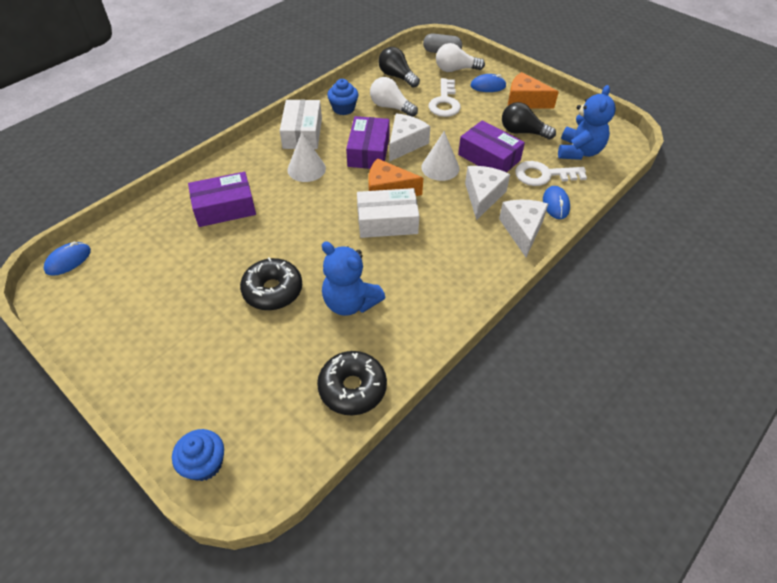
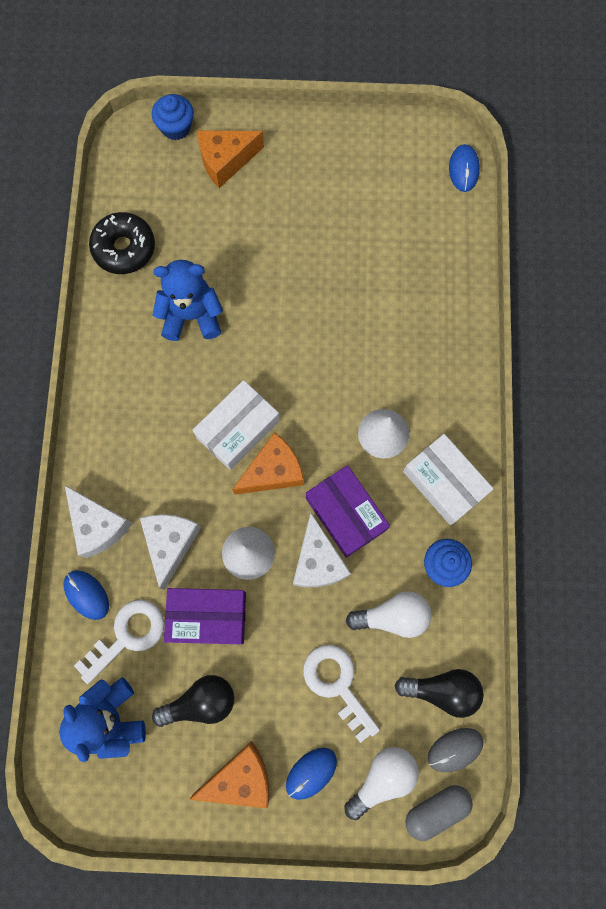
camera: 140 degrees right, 25 degrees up
purple box [188,172,256,227] -> none
black donut [240,257,302,310] -> none
white cheese [465,166,510,220] -> white cheese turned 150 degrees counterclockwise [140,514,201,590]
none -> orange cheese [198,130,264,188]
none -> grey mouse [428,728,483,772]

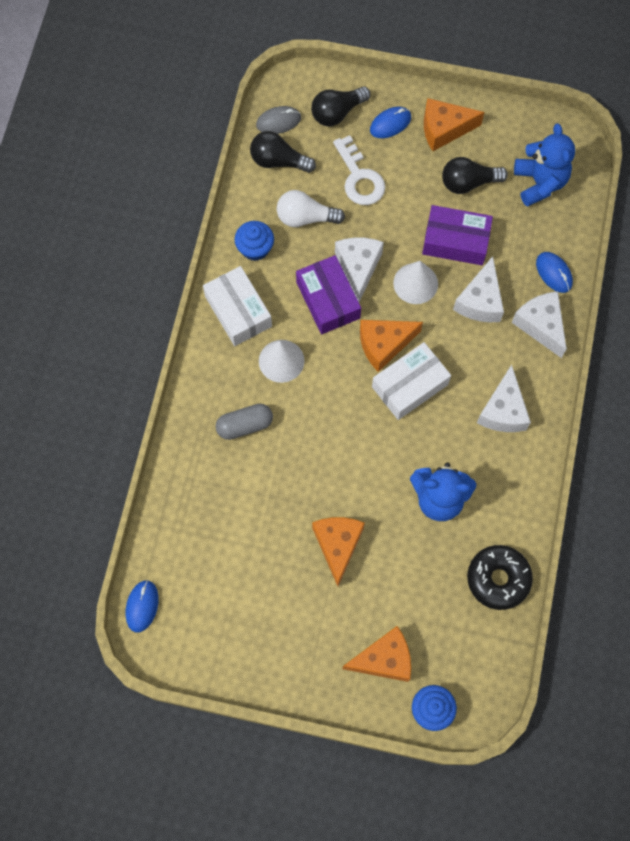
camera: 170 degrees left, 5 degrees down
white key [74,600,164,684] -> none
white light bulb [344,747,419,820] -> black light bulb [311,86,371,126]
grey capsule [406,785,473,841] -> grey capsule moved to [215,404,273,440]
none -> orange cheese [312,517,365,586]
none -> white cheese [477,365,531,432]

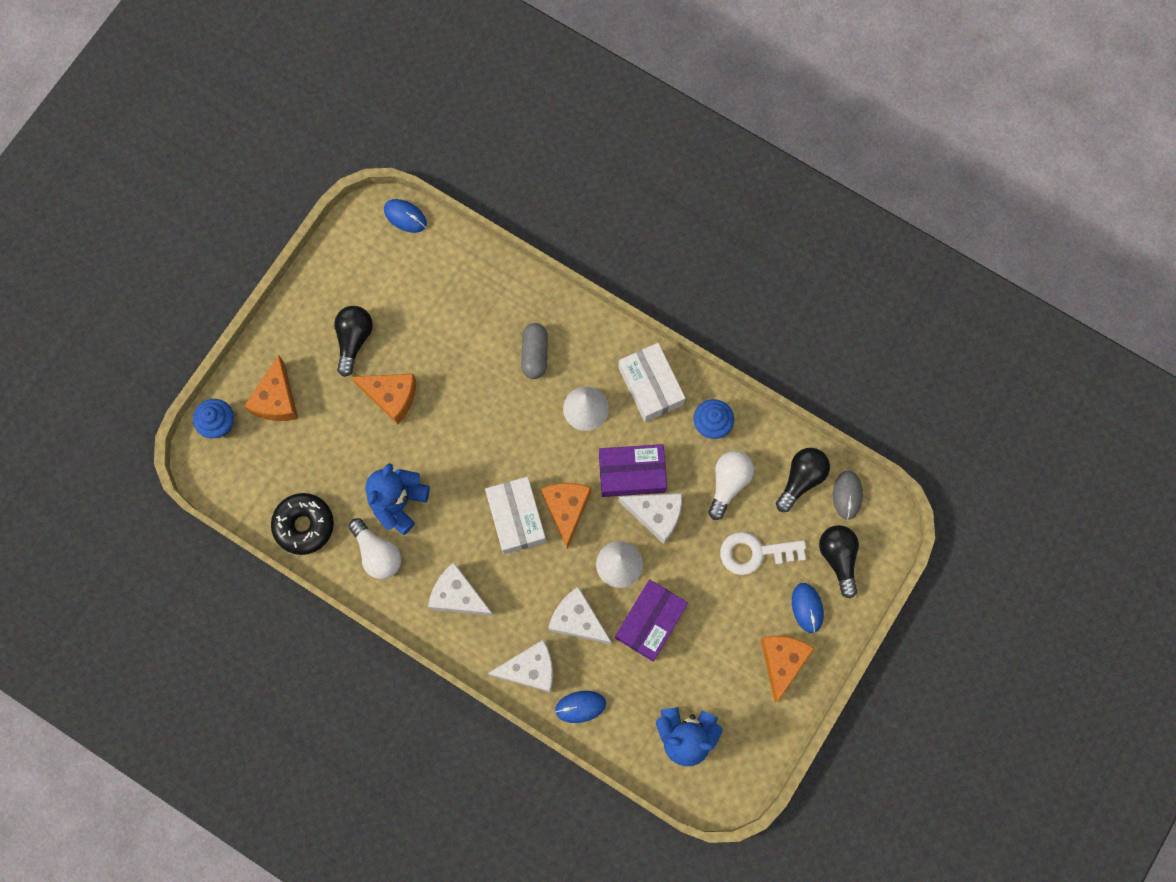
camera: 110 degrees right, 5 degrees up
white box [203,266,272,346] -> white box turned 75 degrees clockwise [618,343,685,422]
black light bulb [442,157,508,194] -> black light bulb moved to [334,306,373,377]
none -> white light bulb [348,518,401,579]

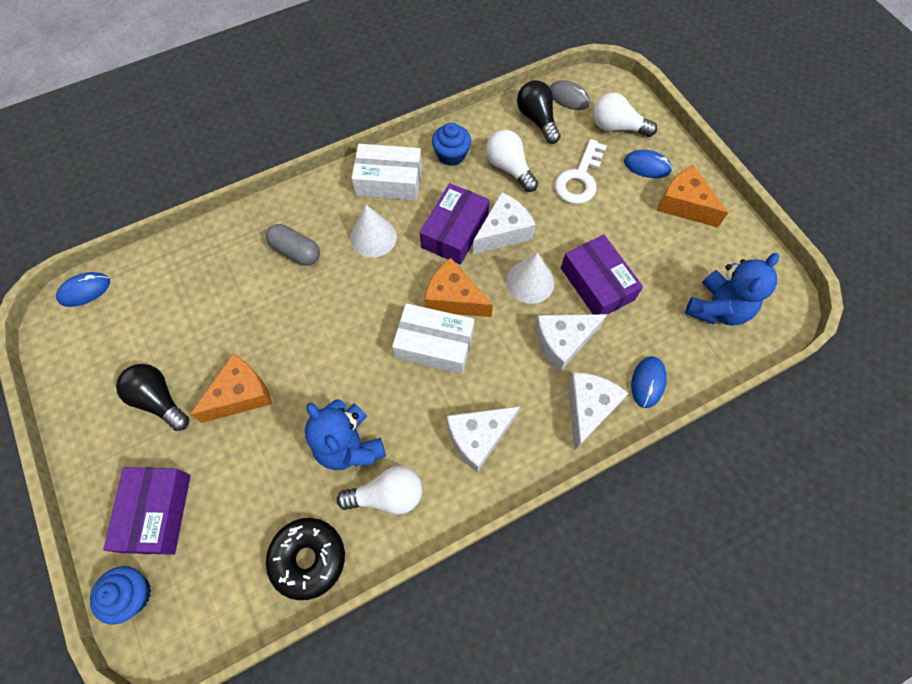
camera: 60 degrees left, 10 degrees down
orange cheese [244,355,298,421] -> purple box [103,467,191,555]
black light bulb [819,525,859,599] -> white light bulb [593,93,657,137]

